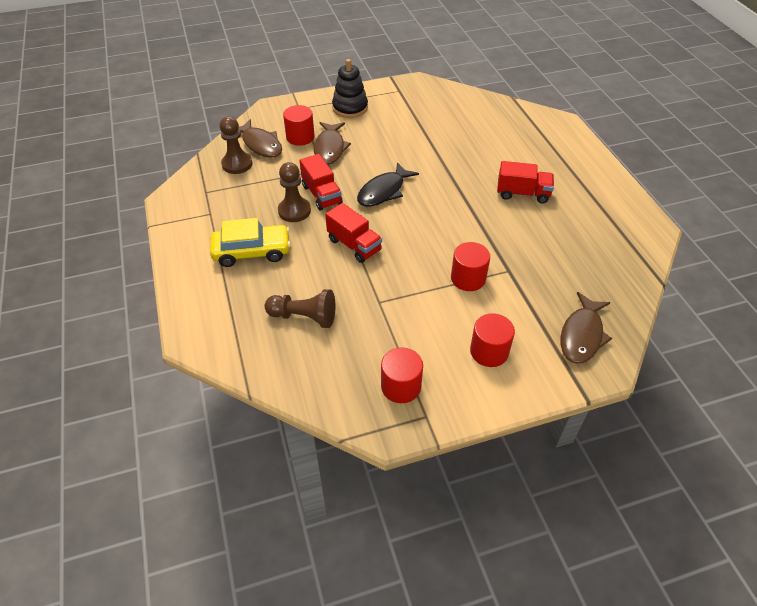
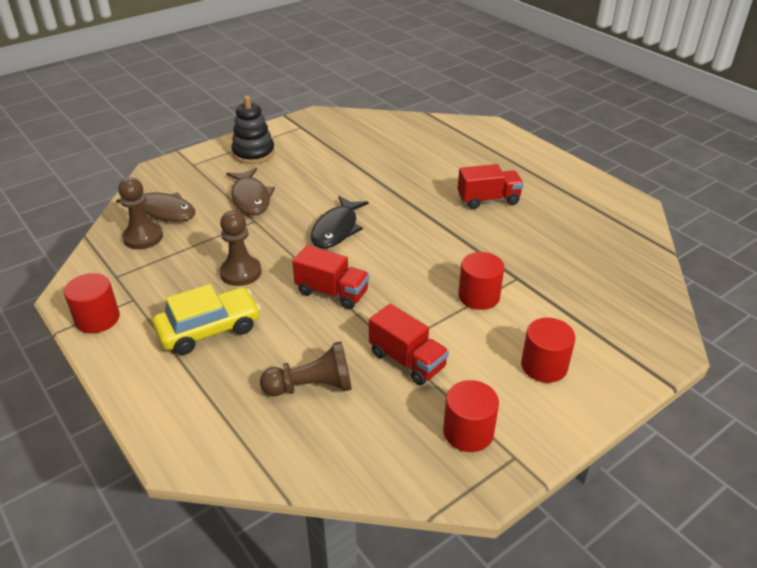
camera: 20 degrees left, 10 degrees down
red cylinder [283,105,315,146] -> red cylinder moved to [64,273,120,333]
red truck [299,154,343,211] -> red truck moved to [369,304,449,385]
brown fish [560,292,612,364] -> none

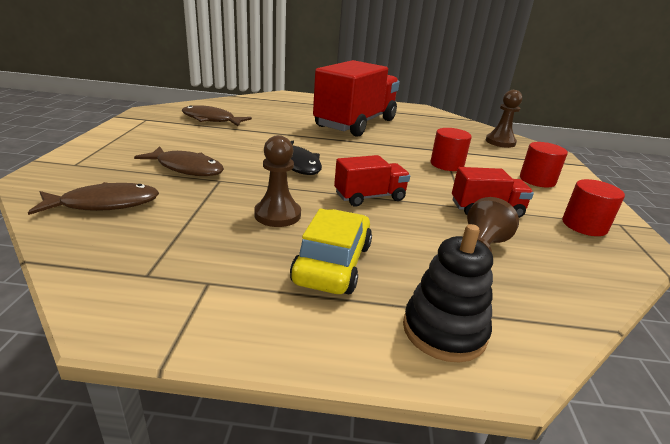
camera: 50 degrees left, 10 degrees down
red cylinder [64,273,120,333] -> none
brown pawn [118,178,163,249] -> brown pawn moved to [486,90,522,148]
black stacking toy [231,96,275,164] -> black stacking toy moved to [403,224,493,362]
red truck [458,164,524,209] -> red truck [313,60,400,137], size x2.12
none -> brown fish [182,105,252,126]

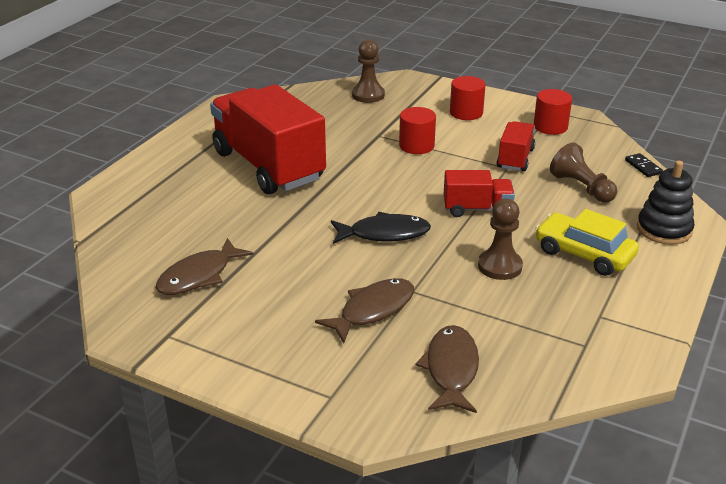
camera: 65 degrees left, 5 degrees up
red truck [334,155,410,207] -> red truck turned 90 degrees clockwise [444,170,515,217]
none -> black domino [625,153,663,177]

